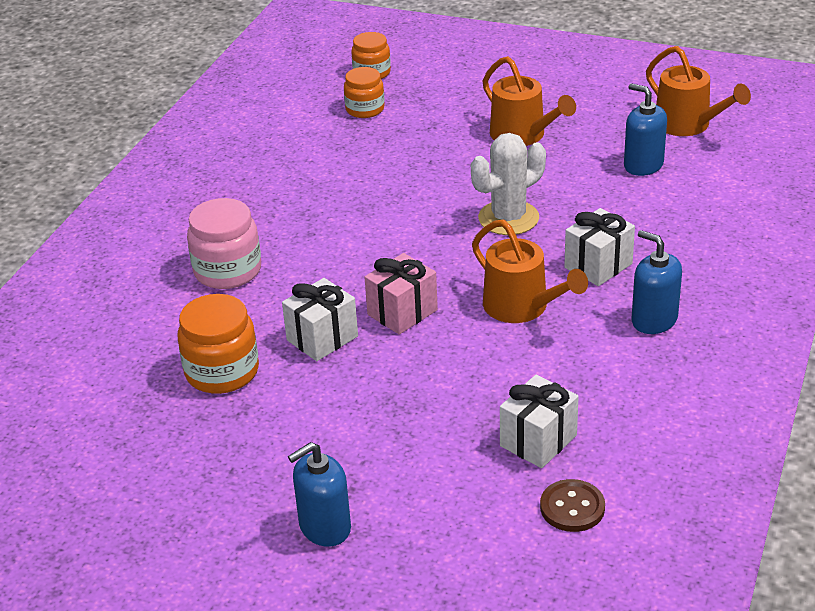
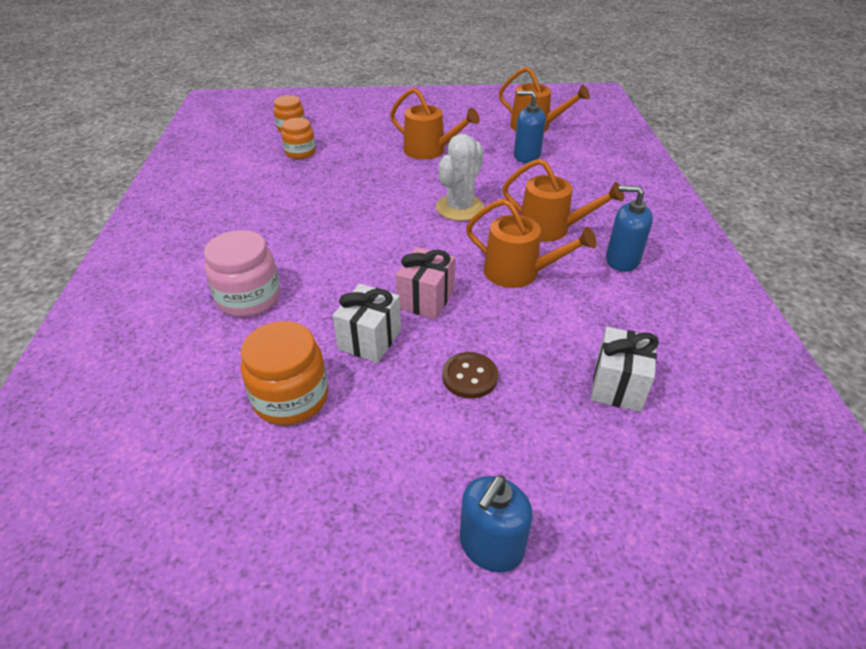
camera: 25 degrees left, 5 degrees up
brown button [540,479,605,532] -> brown button moved to [442,352,498,399]
white gift [564,208,635,286] -> orange watering can [502,158,624,242]

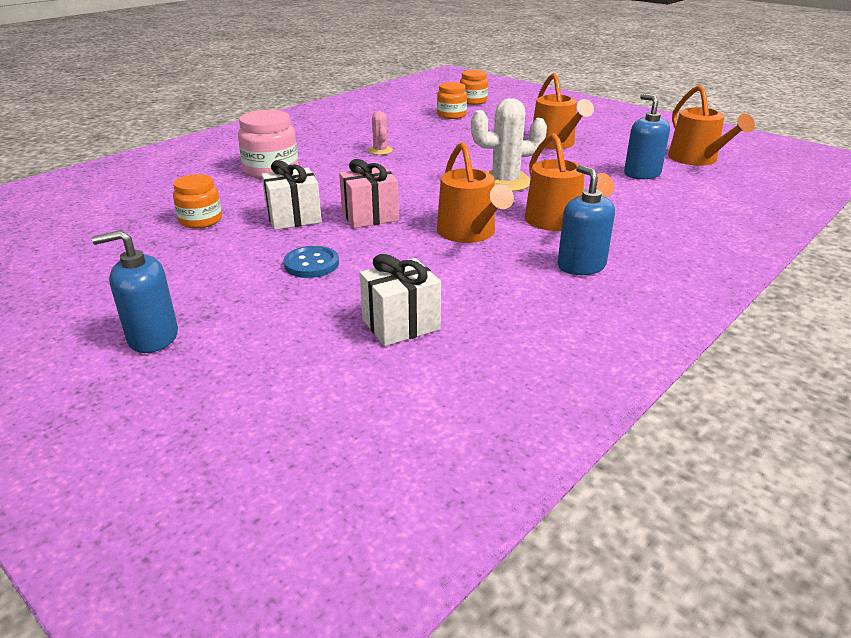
camera: 45 degrees right, 10 degrees down
orange jar [241,321,328,425] -> orange jar [173,174,222,228], size x0.66
brown button [442,352,498,399] -> blue button [283,246,339,278]
none -> pink cactus [368,111,393,155]

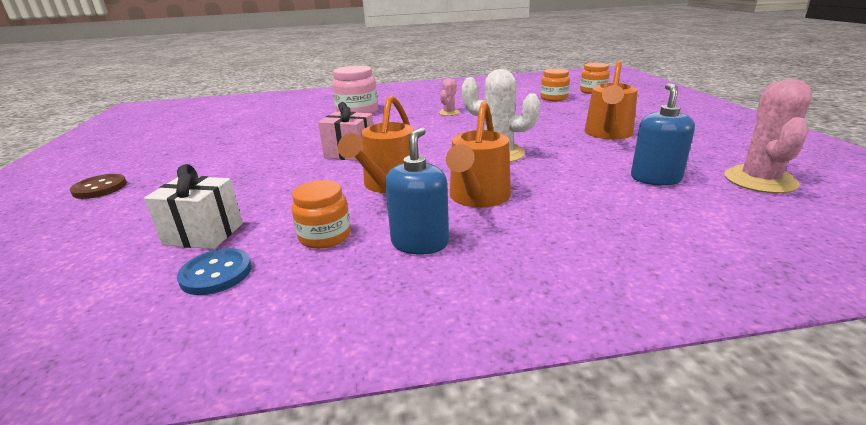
camera: 40 degrees right, 5 degrees down
blue soap dispenser [92,230,178,353] -> brown button [70,174,127,199]
orange jar [173,174,222,228] -> orange jar moved to [291,180,351,249]
white gift [262,160,322,230] -> none
blue button [283,246,339,278] -> blue button moved to [177,248,252,295]
orange watering can [668,85,755,166] -> pink cactus [724,79,812,194]

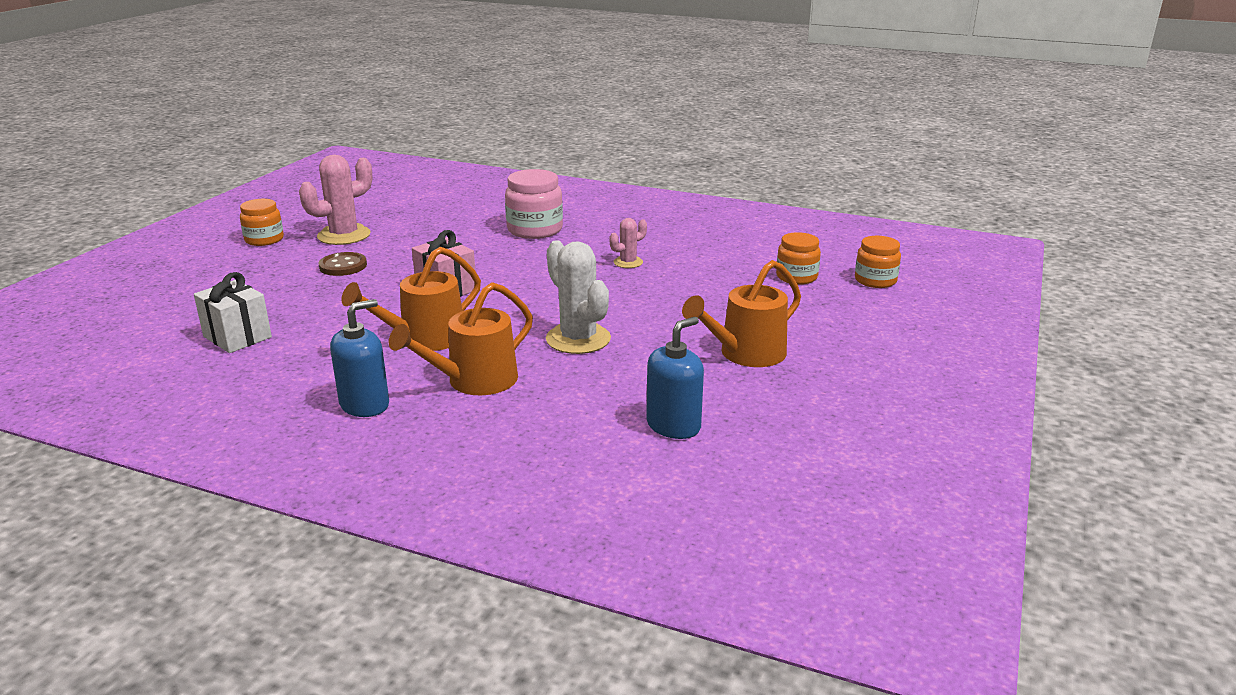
camera: 30 degrees right, 0 degrees up
brown button [70,174,127,199] -> brown button moved to [318,252,367,276]
blue button [177,248,252,295] -> none
orange jar [291,180,351,249] -> orange jar moved to [240,199,284,246]
pink cactus [724,79,812,194] -> pink cactus moved to [299,155,373,245]

